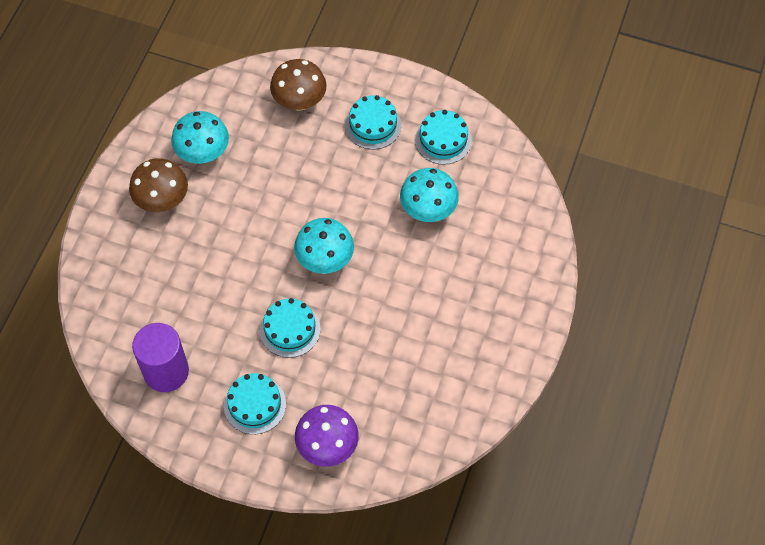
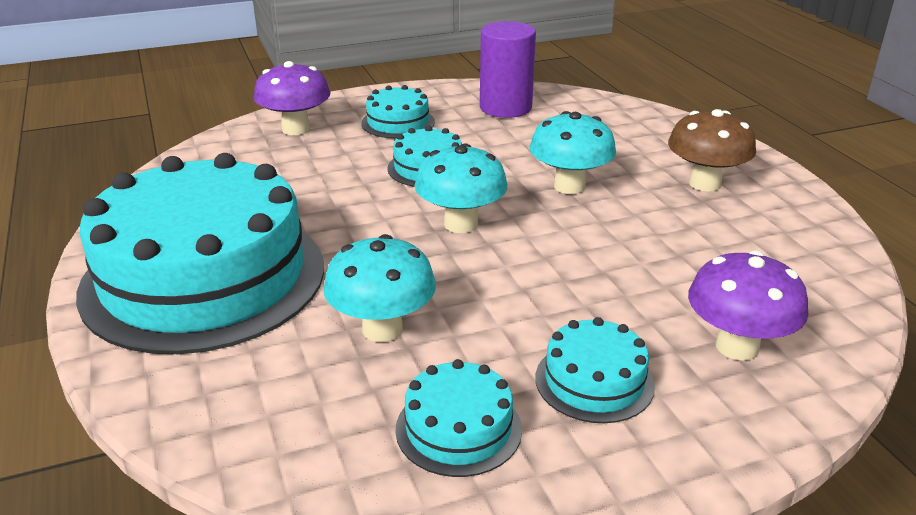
camera: 140 degrees right, 30 degrees down
turquoise mushroom [171,111,229,164] -> turquoise mushroom moved to [530,111,616,194]
brown mushroom [270,59,327,111] -> purple mushroom [688,250,808,361]
none -> turquoise cake [76,153,324,354]

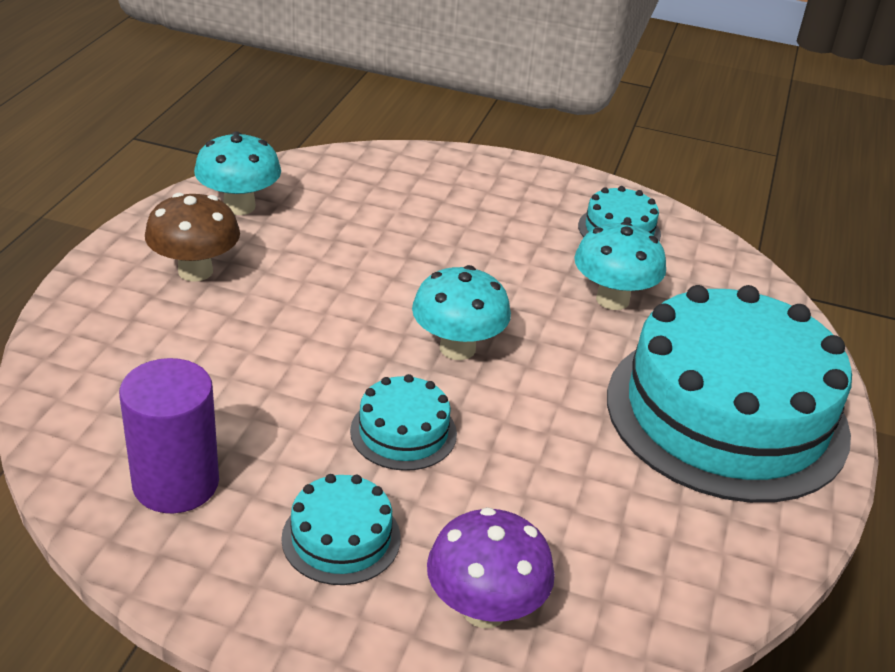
camera: 145 degrees left, 5 degrees up
turquoise mushroom [530,111,616,194] -> turquoise mushroom moved to [194,131,281,215]
turquoise cake [536,317,655,423] -> none
purple mushroom [688,250,808,361] -> none

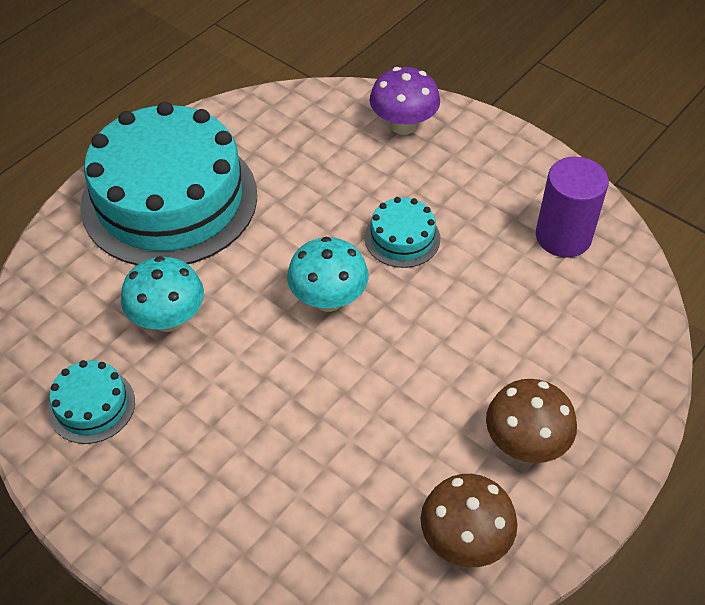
camera: 155 degrees left, 15 degrees up
turquoise mushroom [194,131,281,215] -> brown mushroom [421,474,518,567]
turquoise cake [281,474,401,585] -> none

